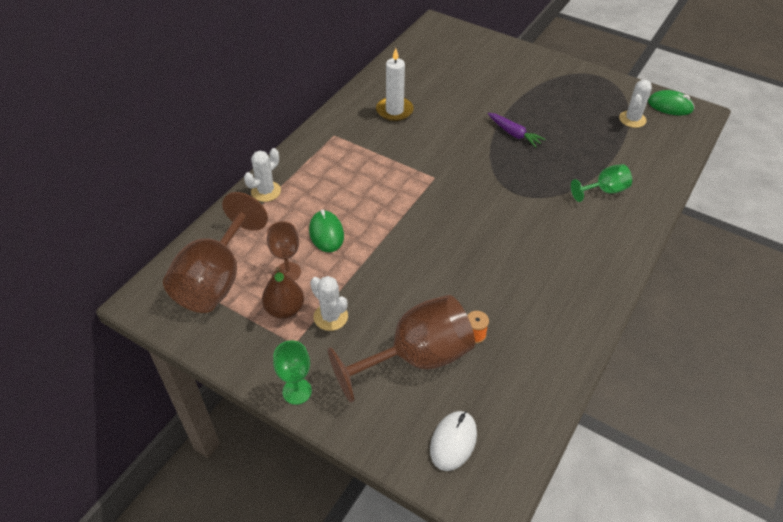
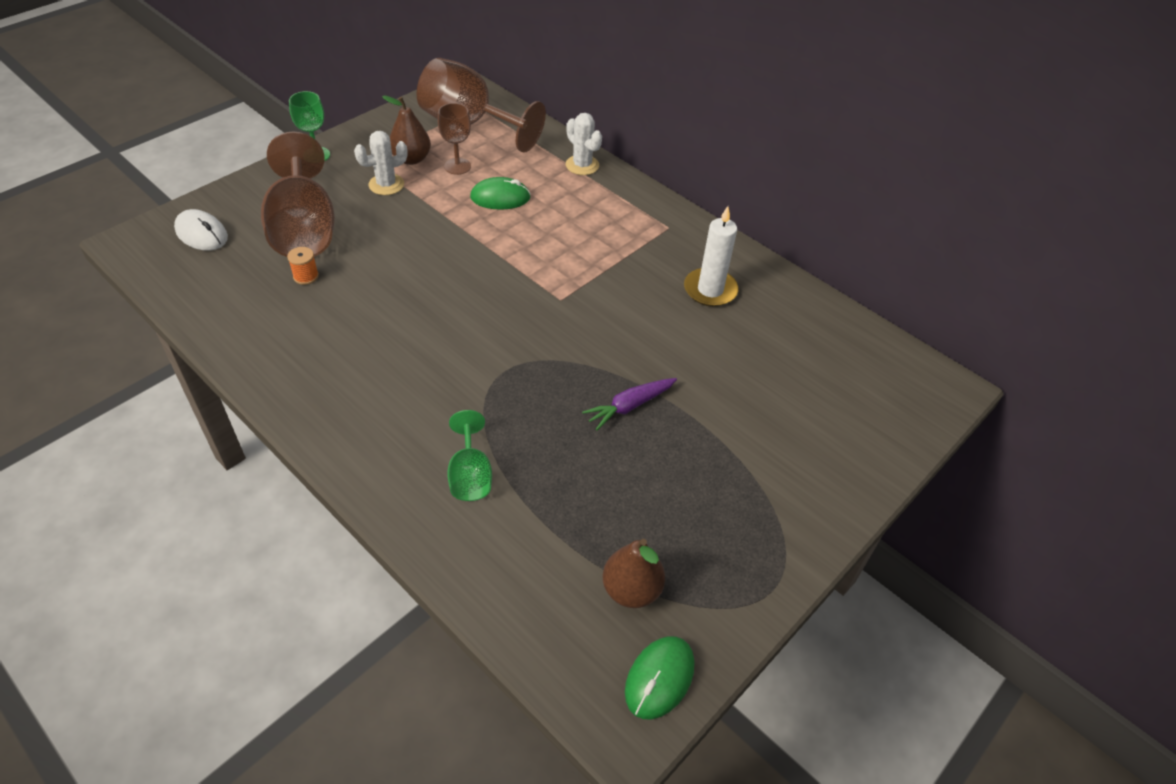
camera: 100 degrees right, 0 degrees up
white cactus [619,80,652,128] -> brown pear [603,539,665,608]

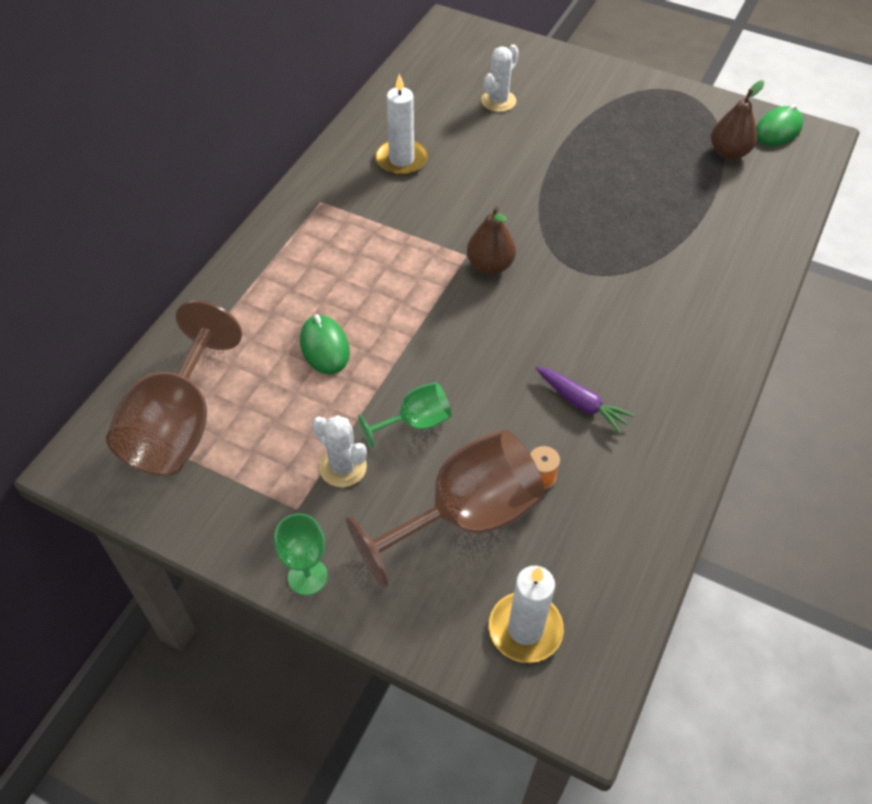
camera: 105 degrees left, 5 degrees up
white mouse [174,209,228,251] -> white candle [489,566,564,663]
brown pear [382,95,431,165] -> brown pear moved to [467,206,516,275]
brown goblet [438,103,471,175] -> none
green goblet [447,410,492,501] -> green goblet moved to [358,382,451,449]
white cactus [566,113,602,175] -> white cactus moved to [481,44,519,112]
purple carrot [582,378,677,430] -> purple carrot moved to [536,366,635,434]
green mouse [625,636,694,719] -> green mouse turned 60 degrees counterclockwise [756,104,803,146]

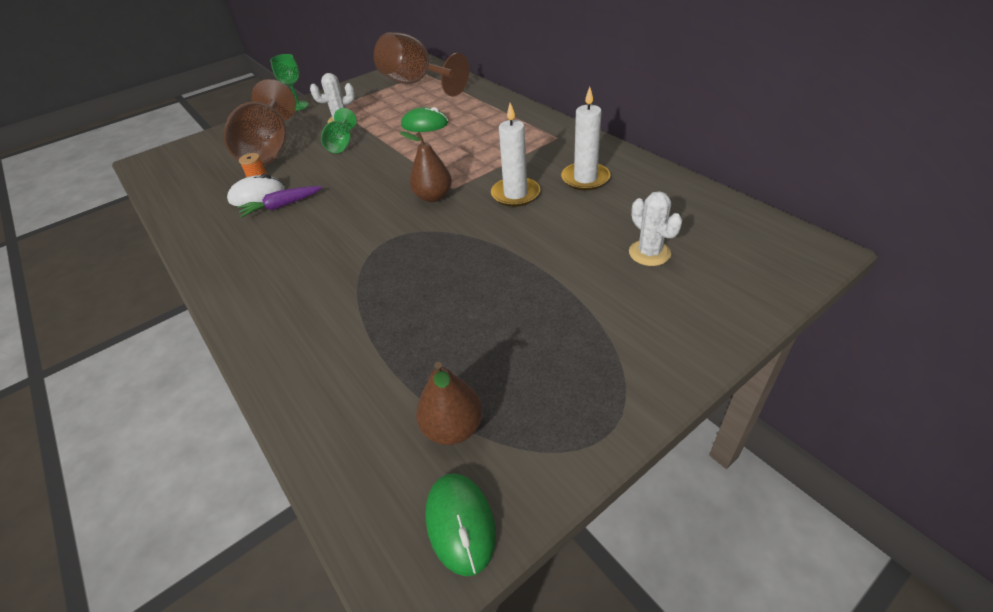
camera: 120 degrees right, 10 degrees down
white candle [489,566,564,663] -> white candle moved to [491,103,540,207]
none -> white mouse [227,174,285,206]

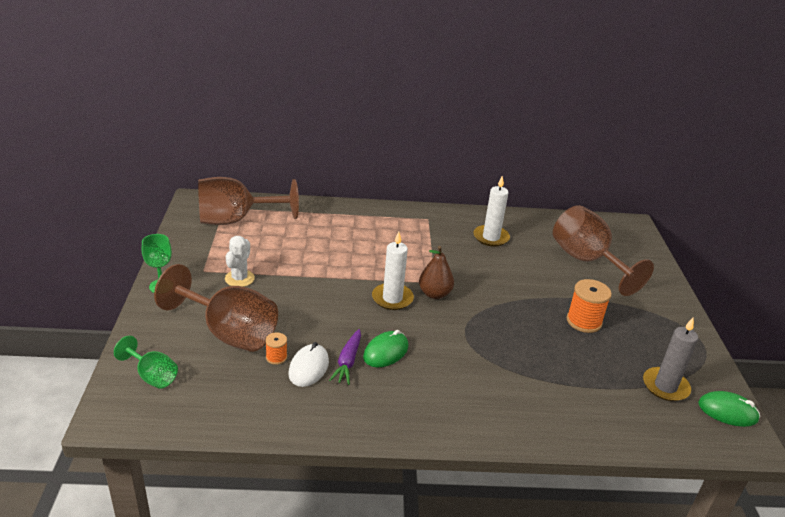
camera: 60 degrees left, 10 degrees down
green goblet [321,108,357,153] -> green goblet moved to [114,336,178,389]
green mouse [401,107,448,132] -> green mouse moved to [363,330,408,367]
brown pear [416,362,483,445] -> grey candle [643,317,698,401]
white candle [491,103,540,207] -> white candle moved to [372,232,414,310]
white cactus [629,191,682,266] -> brown goblet [553,205,654,296]
none -> orange spool [566,279,612,333]

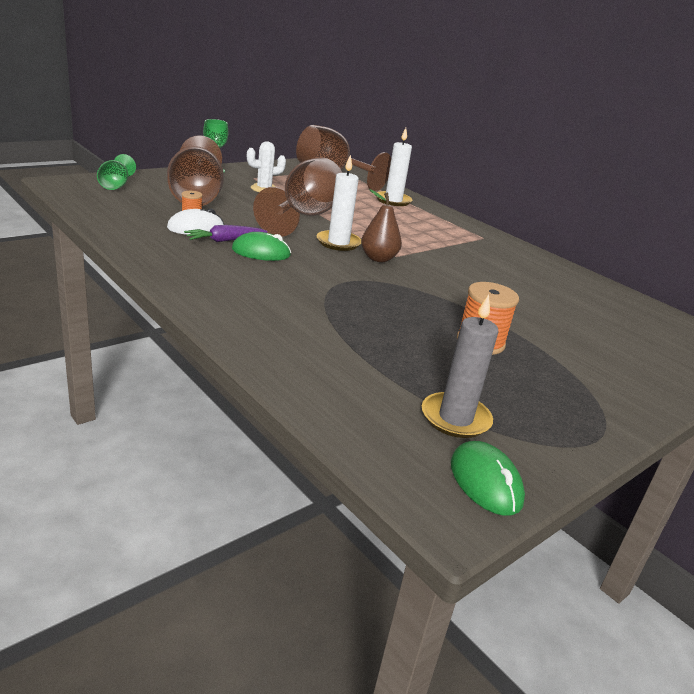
camera: 50 degrees right, 5 degrees down
white candle [473,176,510,247] -> white candle moved to [376,128,412,206]
brown goblet [553,205,654,296] -> brown goblet moved to [253,157,342,237]

